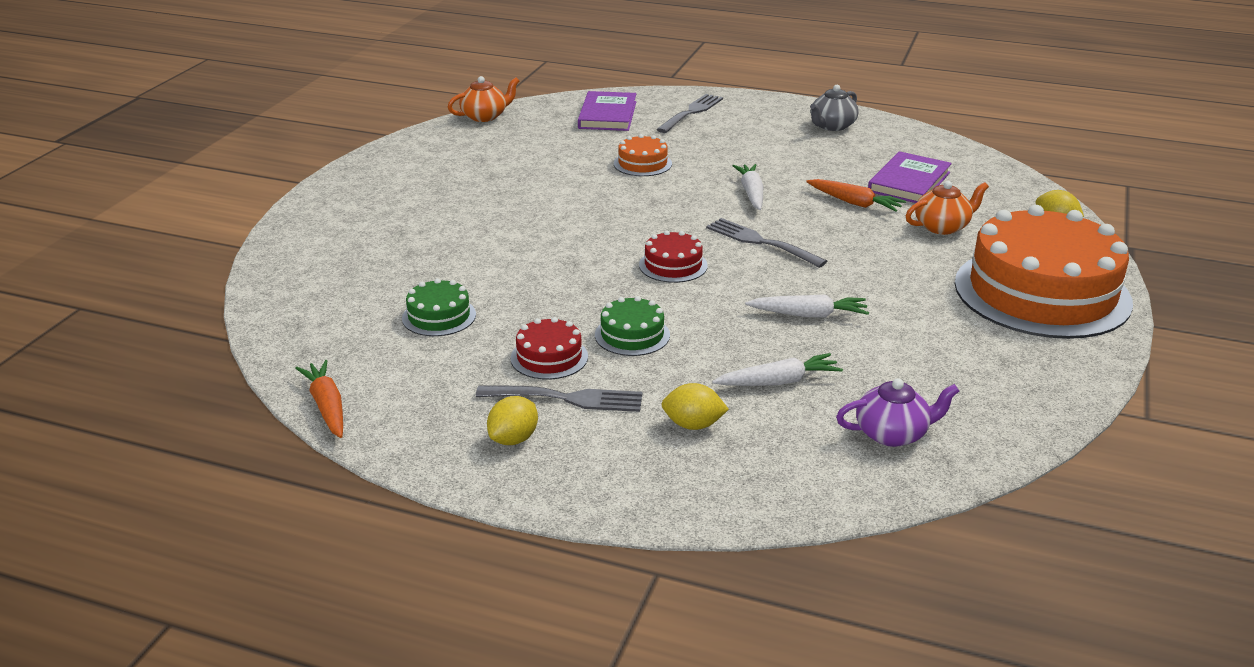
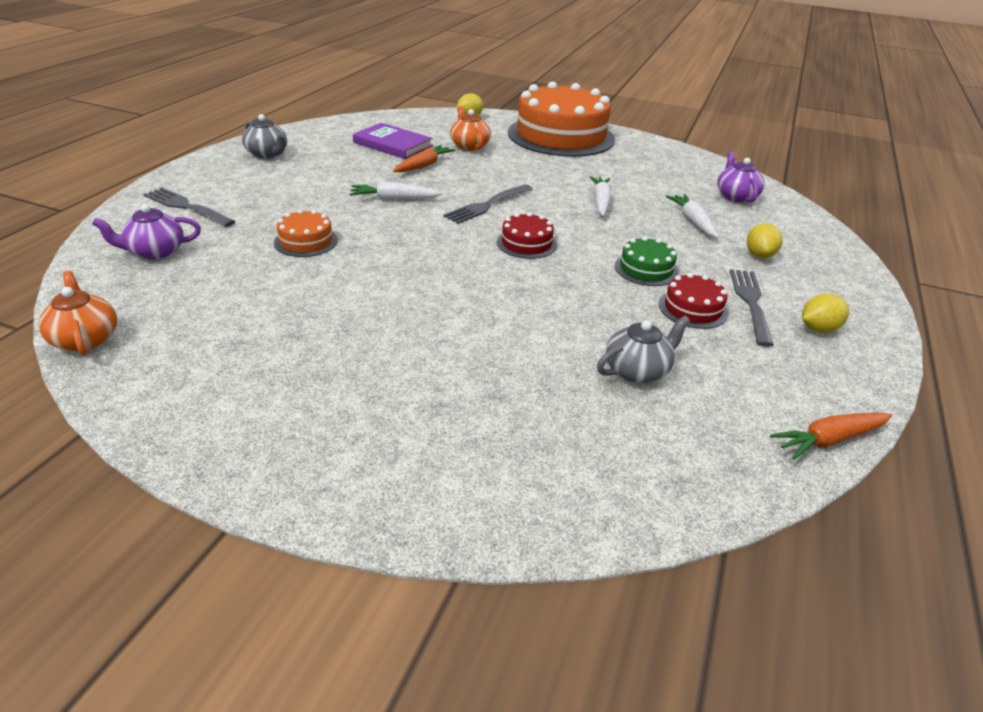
camera: 90 degrees left, 5 degrees up
green cake [402,278,476,336] -> grey teapot [597,316,690,383]
yellow lemon [487,396,538,445] -> yellow lemon turned 60 degrees counterclockwise [802,293,849,333]
purple book [578,91,636,131] -> purple teapot [92,204,201,259]

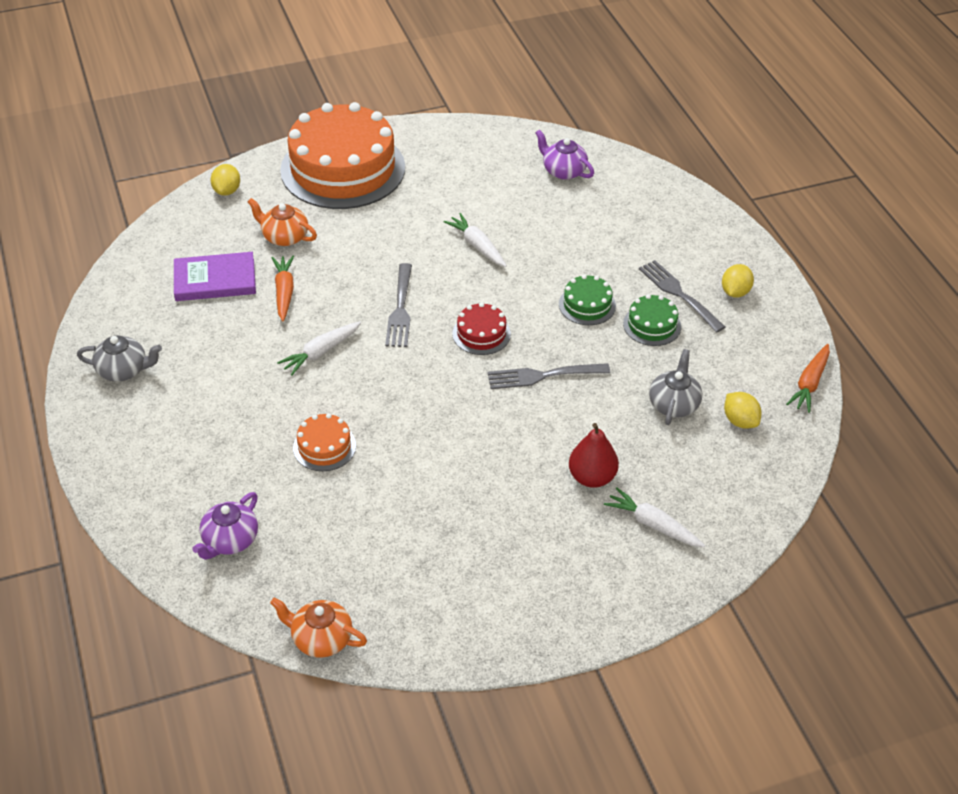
camera: 40 degrees left, 10 degrees up
grey fork [143,187,236,227] -> grey fork moved to [487,363,610,389]
red cake [658,273,728,329] -> green cake [623,294,681,346]
white carrot [666,194,719,238] -> white carrot moved to [604,488,705,547]
yellow lemon [747,223,782,258] -> yellow lemon moved to [724,392,762,429]
none -> red pear [569,423,619,488]

